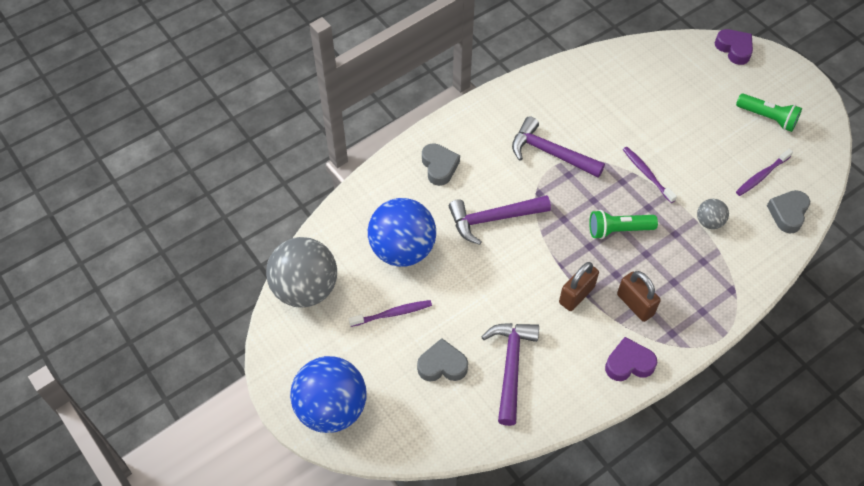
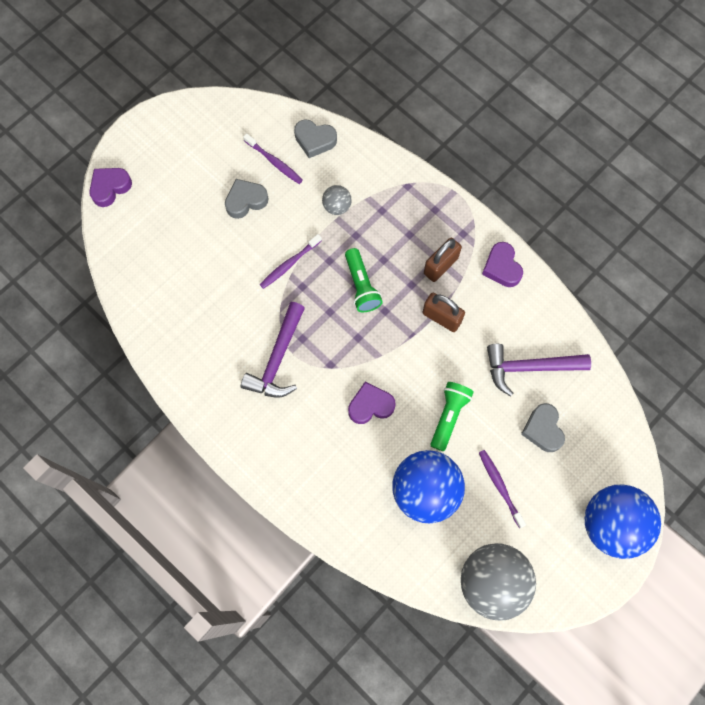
camera: 100 degrees left, 15 degrees up
grey heart [422,143,460,186] -> grey heart moved to [225,179,269,219]
purple hammer [449,195,551,245] -> purple heart [348,382,396,424]
green flashlight [736,93,802,132] -> green flashlight moved to [431,382,474,451]

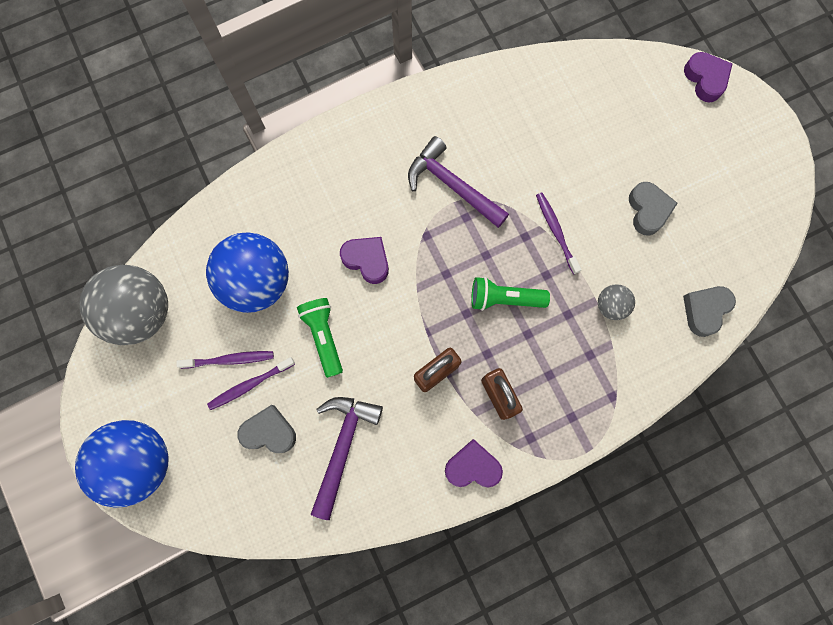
camera: 110 degrees right, 5 degrees up
purple toothbrush [243,133,303,184] -> purple toothbrush moved to [207,357,295,410]
purple heart [348,382,396,424] -> purple heart turned 60 degrees counterclockwise [340,237,389,284]
green flashlight [431,382,474,451] -> green flashlight turned 150 degrees counterclockwise [297,298,343,378]

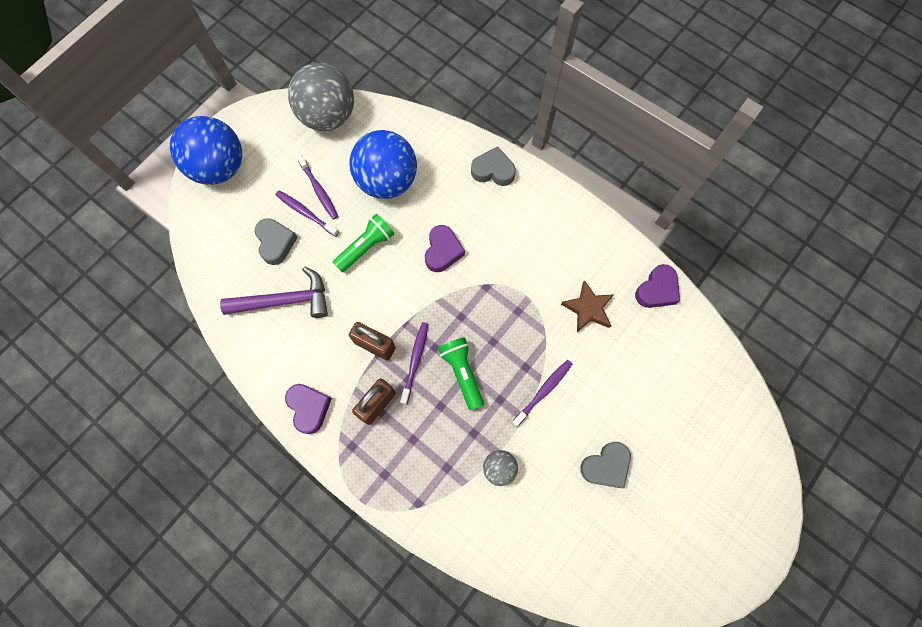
camera: 65 degrees right, 5 degrees down
purple hammer [408,136,509,228] -> none
grey heart [683,286,736,337] -> grey heart moved to [471,146,516,186]
purple heart [684,52,732,103] -> purple heart moved to [635,264,680,308]
none -> purple toothbrush [400,322,428,405]
none -> brown star [561,280,614,332]

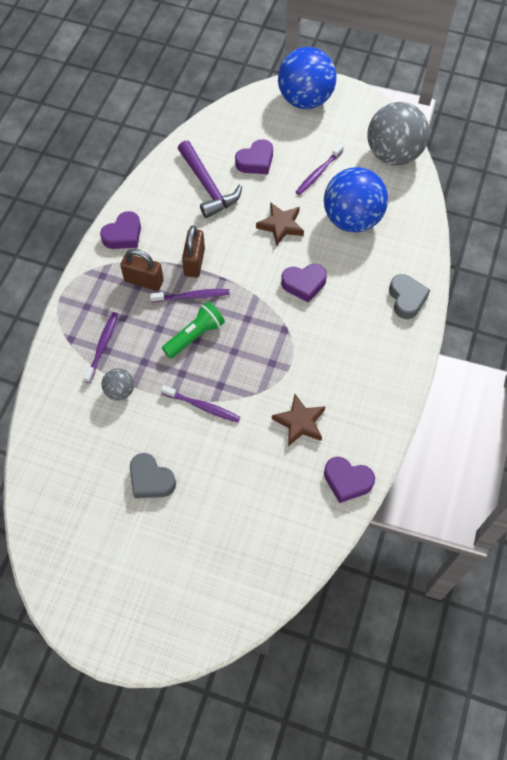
camera: 70 degrees right, 10 degrees down
grey heart [255,218,298,265] -> purple heart [235,139,273,174]
purple toothbrush [275,191,339,237] -> purple toothbrush moved to [83,312,119,383]
green flashlight [333,214,394,272] -> brown star [256,202,304,246]

